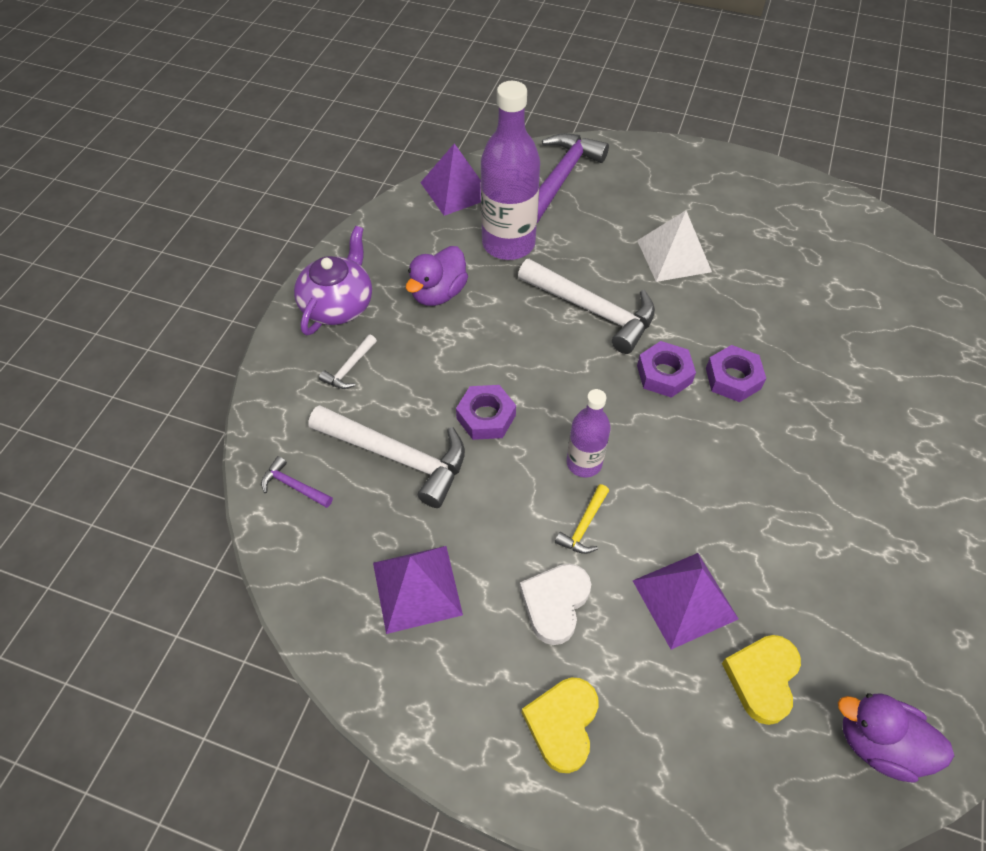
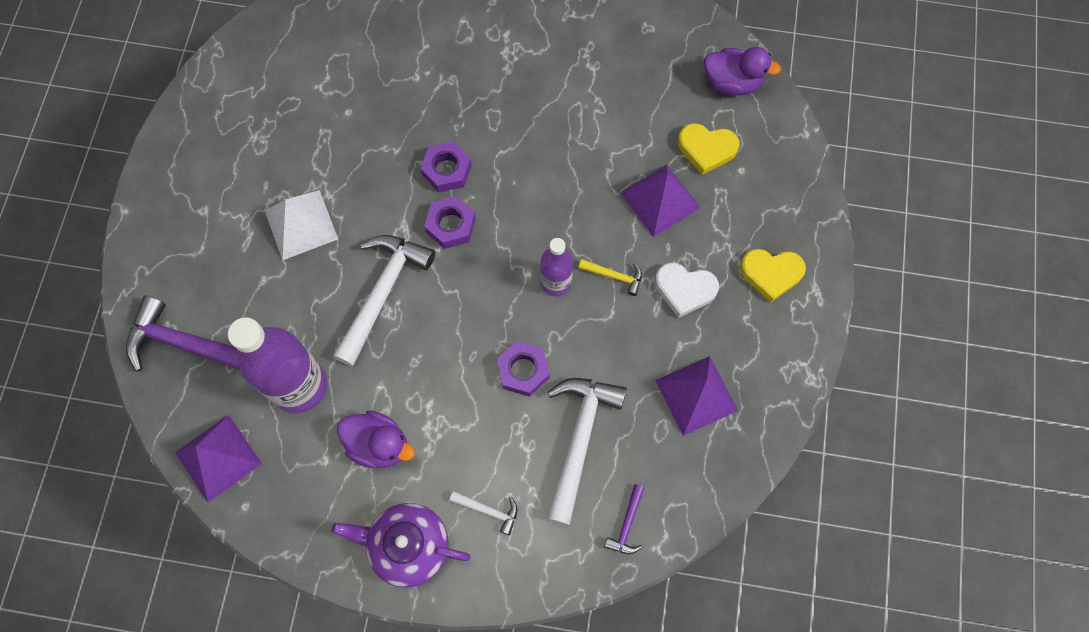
camera: 100 degrees left, 15 degrees up
purple duck [838,693,954,783] -> purple duck turned 90 degrees counterclockwise [704,47,781,95]

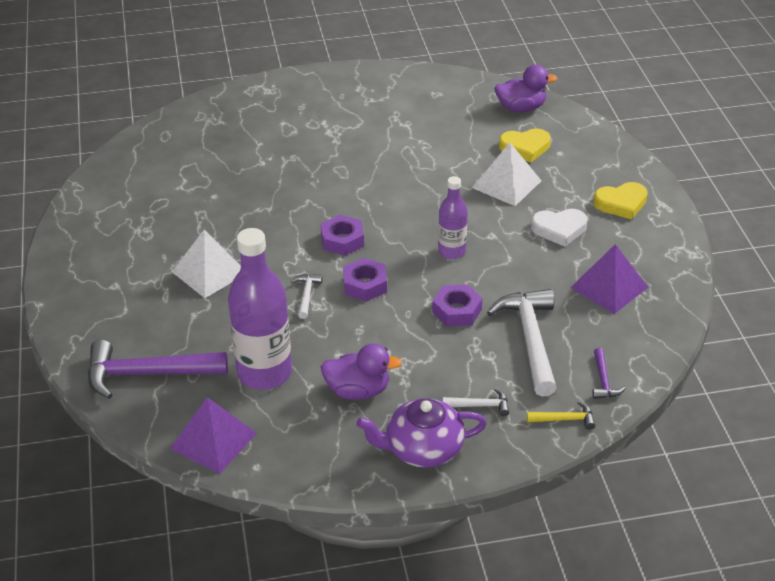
camera: 20 degrees left, 30 degrees down
white hammer [333,235,435,367] -> white hammer [291,274,322,319], size x0.46
purple nut [420,141,472,192] -> purple nut moved to [343,258,387,302]
yellow hammer [579,259,642,296] -> yellow hammer moved to [527,401,595,430]
purple pyramid [621,165,700,237] -> white pyramid [472,142,542,206]

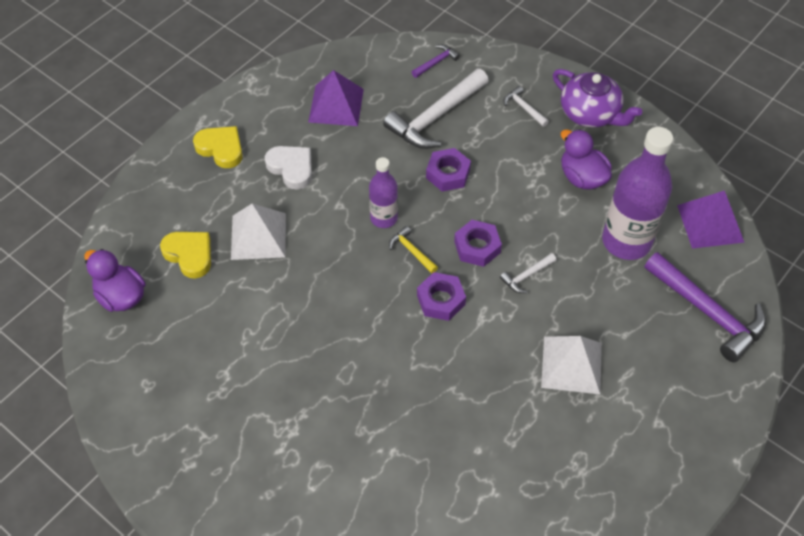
camera: 130 degrees left, 15 degrees up
yellow hammer [527,401,595,430] -> yellow hammer moved to [389,226,438,273]

